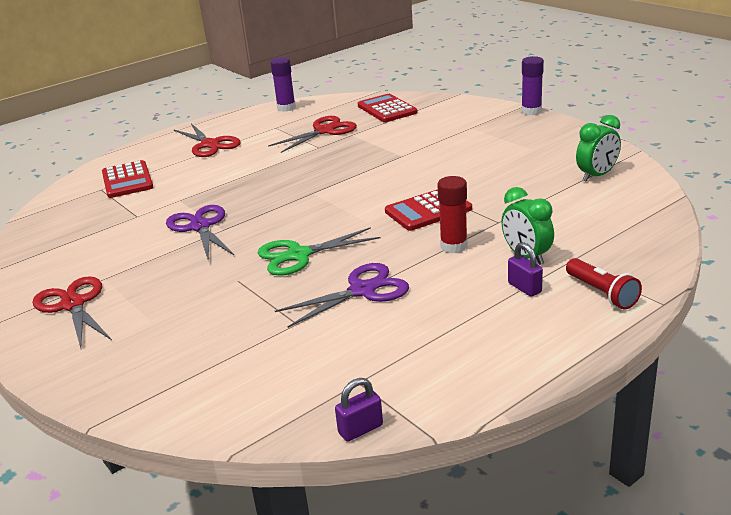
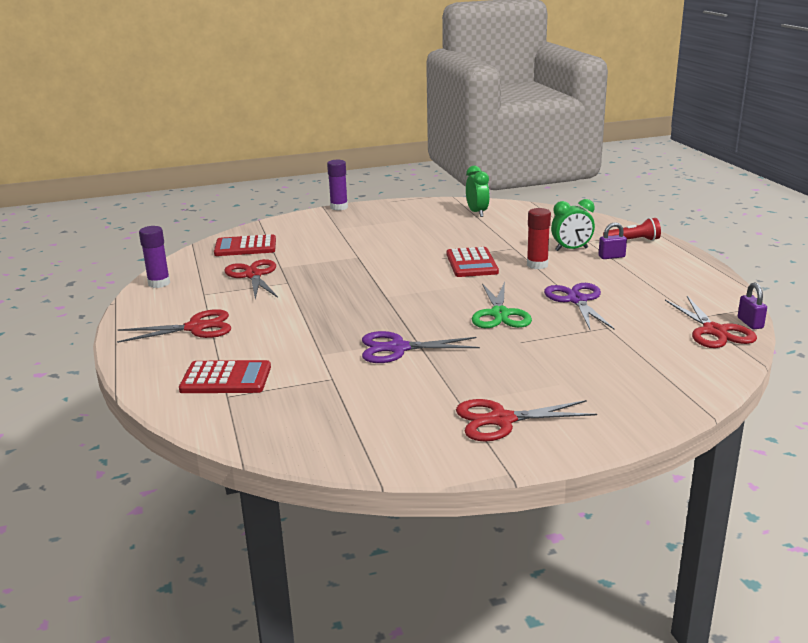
camera: 70 degrees left, 5 degrees down
none -> red scissors [665,296,757,348]

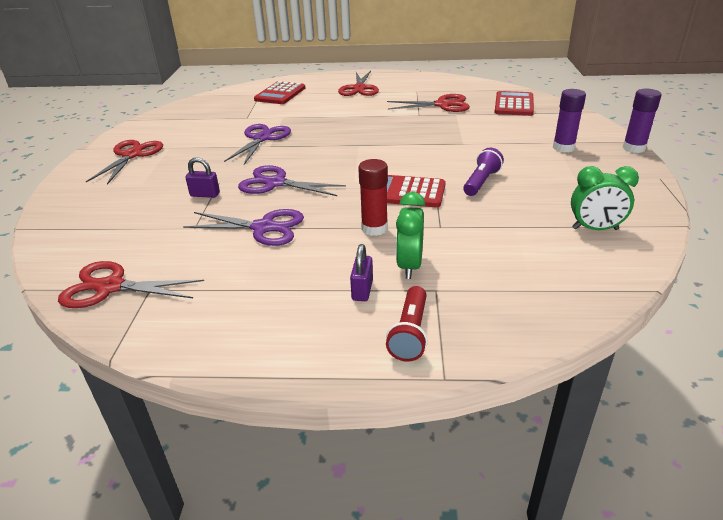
camera: 110 degrees right, 10 degrees up
purple glue stick [139,226,170,288] -> purple glue stick moved to [553,89,586,153]
green scissors [472,282,532,328] -> purple scissors [238,165,346,196]
purple padlock [738,283,767,329] -> purple padlock moved to [185,157,220,198]
none -> purple flashlight [463,148,504,196]

